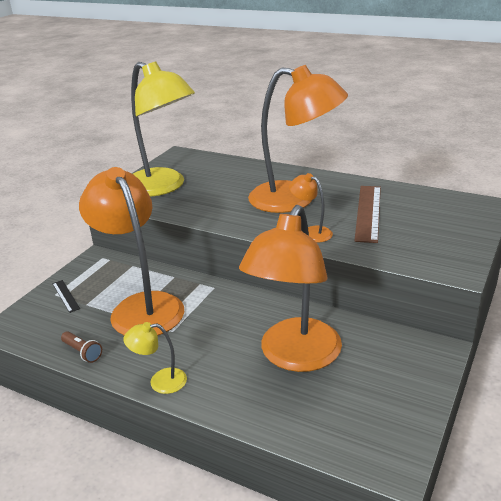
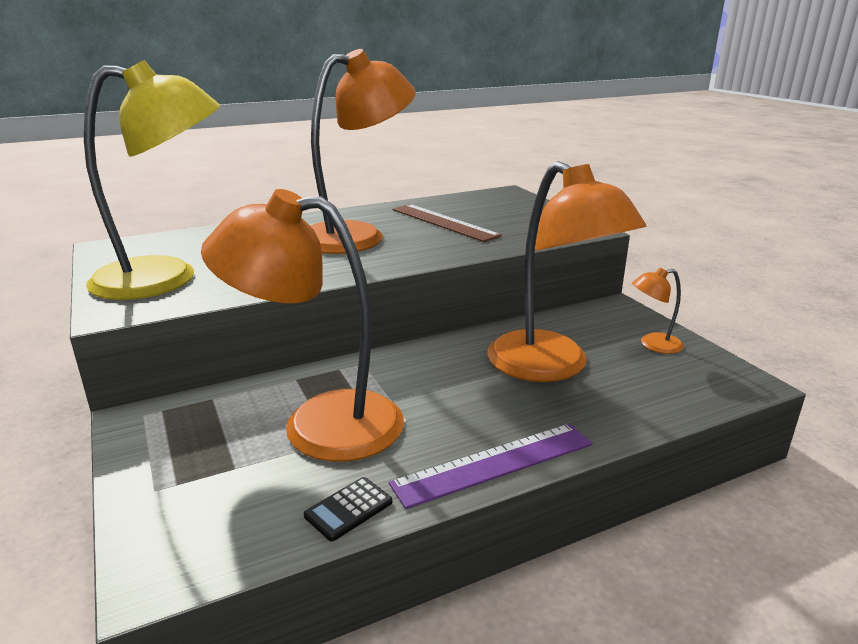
camera: 55 degrees left, 5 degrees down
black ruler [52,280,80,313] -> none
brown flashlight [61,331,102,363] -> black calculator [304,477,392,541]
yellow lamp [123,322,187,394] -> purple ruler [389,424,593,509]
orange lamp [289,173,333,243] -> orange lamp moved to [632,268,684,354]

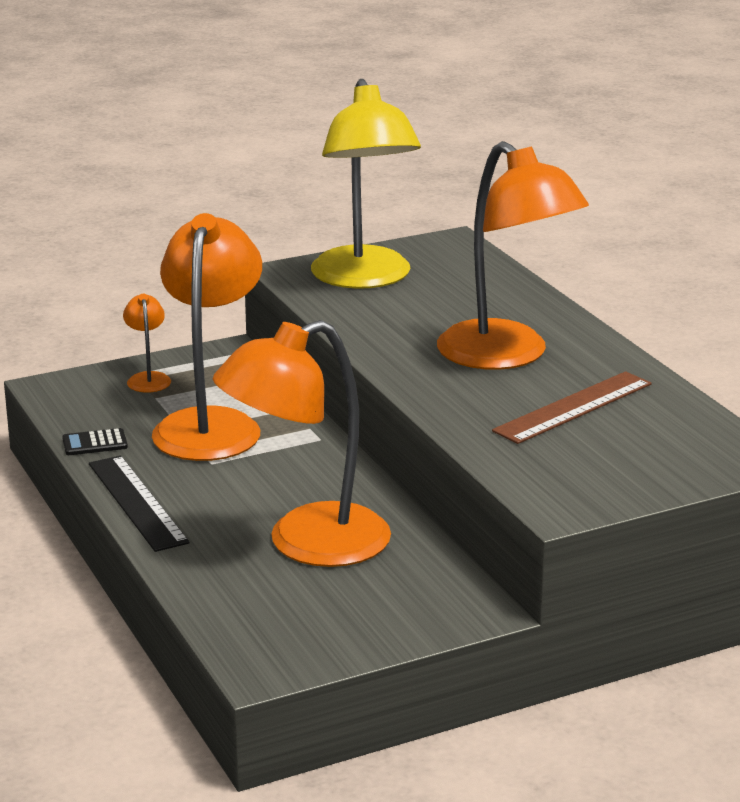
camera: 90 degrees right, 0 degrees up
black calculator [304,477,392,541] -> black calculator turned 60 degrees counterclockwise [62,428,128,455]
purple ruler [389,424,593,509] -> black ruler [89,455,190,552]
orange lamp [632,268,684,354] -> orange lamp moved to [123,294,171,393]

